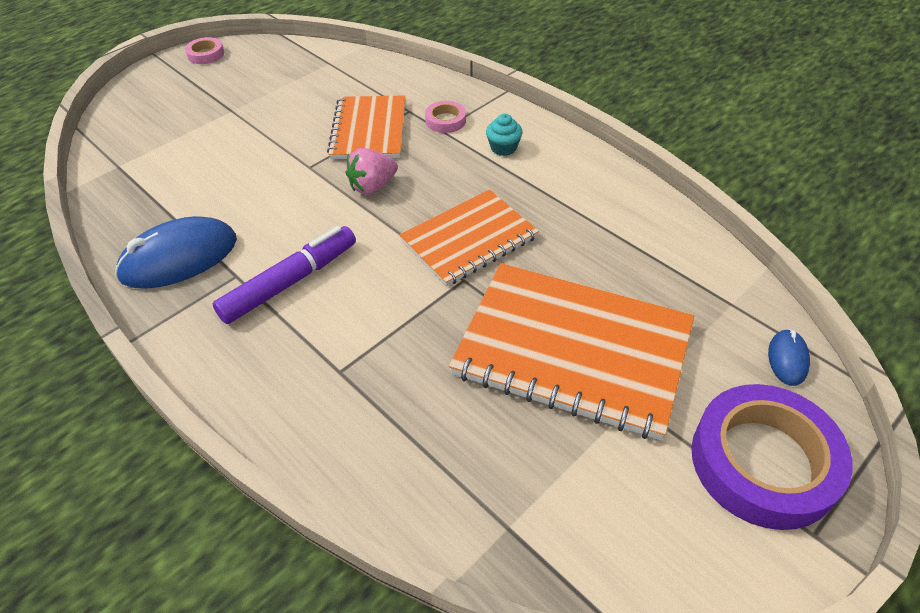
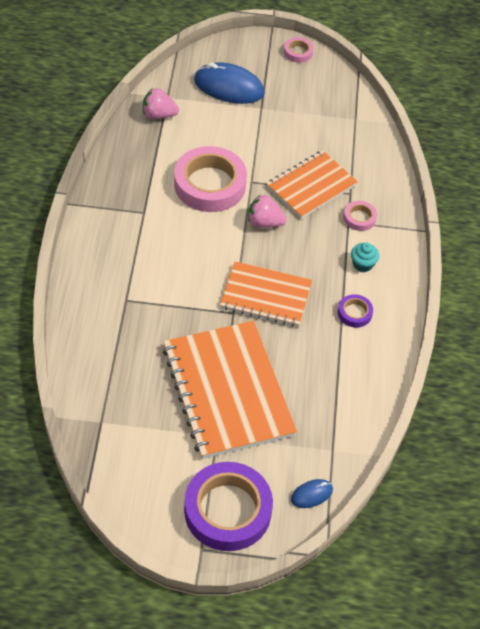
camera: 45 degrees right, 5 degrees up
blue mouse [115,216,237,289] -> blue mouse moved to [194,62,264,104]
purple marker [213,226,356,324] -> none
none -> pink strawberry [143,88,179,119]
none -> pink tape [174,146,247,212]
none -> purple tape [338,294,373,327]

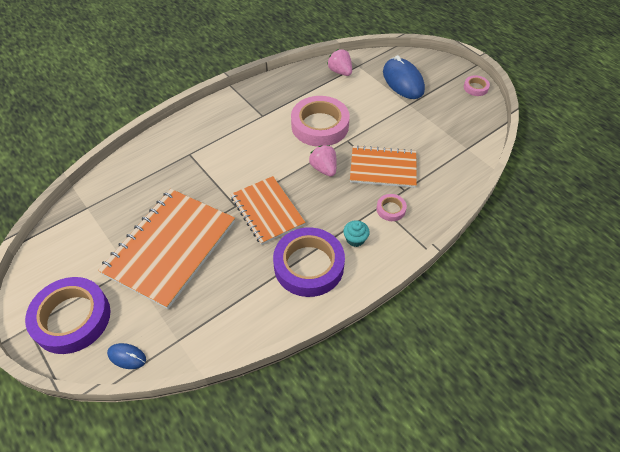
camera: 50 degrees right, 0 degrees up
purple tape [338,294,373,327] -> purple tape [273,227,345,297], size x2.23

